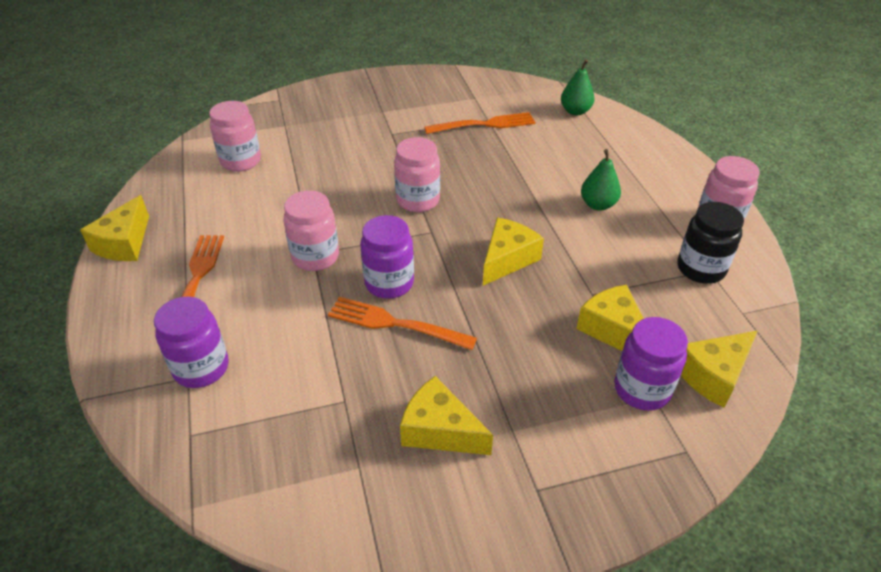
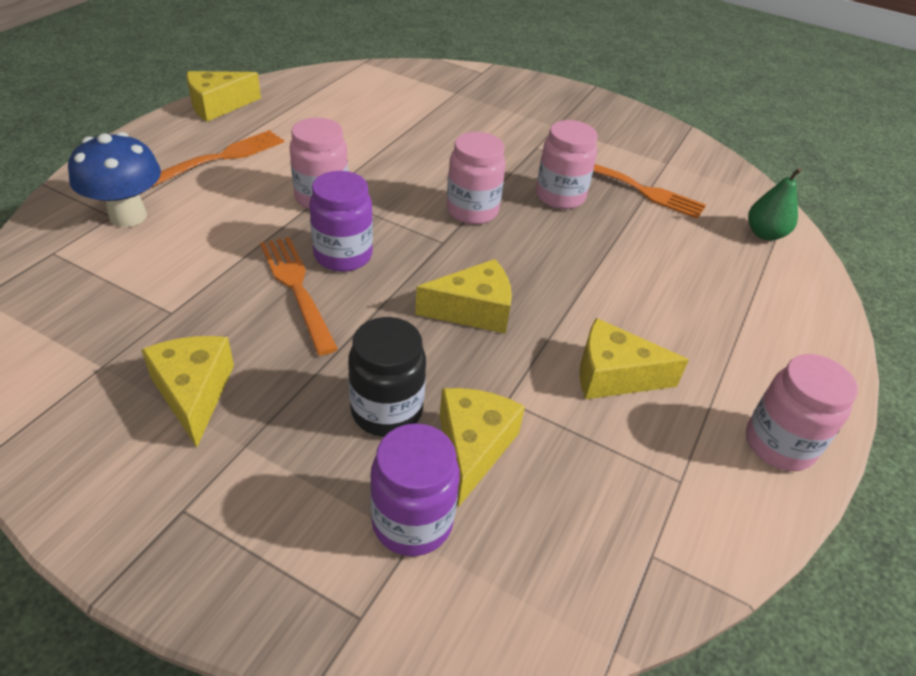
camera: 40 degrees right, 0 degrees up
purple jar [154,297,229,388] -> blue mushroom [68,132,161,227]
pink jar [209,101,261,172] -> pink jar moved to [536,120,598,209]
green pear [581,149,621,211] -> none
black jar [677,202,744,284] -> black jar moved to [348,317,426,437]
yellow cheese [681,331,758,408] -> yellow cheese moved to [579,318,689,399]

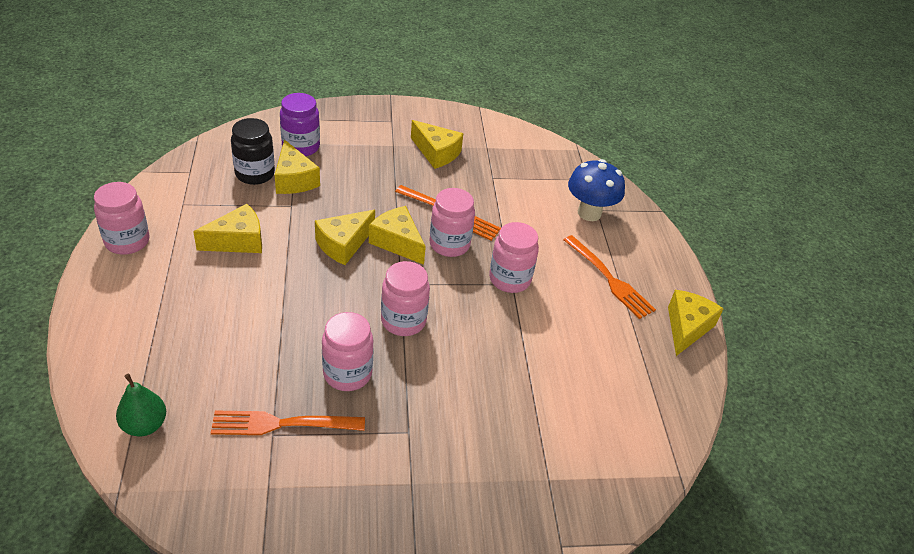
camera: 145 degrees right, 0 degrees up
orange fork [151,130,284,188] -> orange fork turned 45 degrees counterclockwise [564,235,656,319]
purple jar [309,171,373,272] -> pink jar [429,188,475,257]
black jar [348,317,426,437] -> black jar moved to [231,118,275,185]
none -> yellow cheese [369,206,426,265]

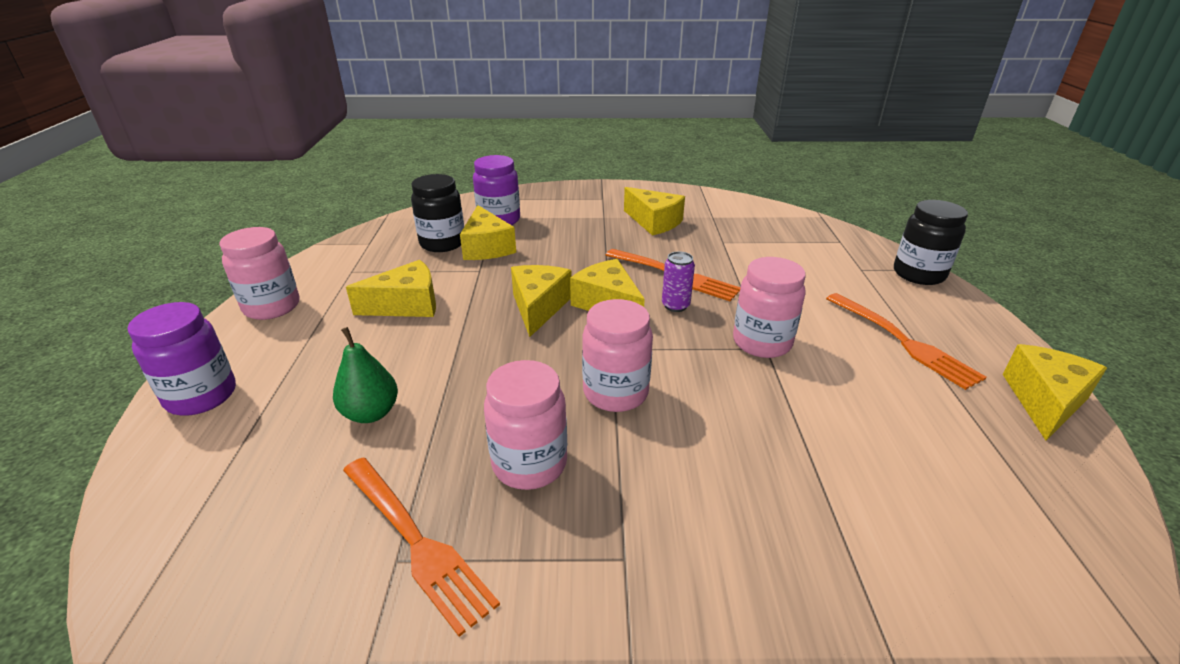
camera: 10 degrees right, 10 degrees down
green pear [116,374,166,436] -> green pear moved to [333,327,398,423]
orange fork [211,410,365,435] -> orange fork turned 135 degrees counterclockwise [343,458,500,637]
yellow cheese [315,210,375,265] -> yellow cheese turned 135 degrees clockwise [511,265,572,337]
pink jar [429,188,475,257] -> purple can [662,251,695,312]
blue mushroom [568,159,625,221] -> none
none -> purple jar [127,302,236,415]
none -> black jar [894,200,968,285]

